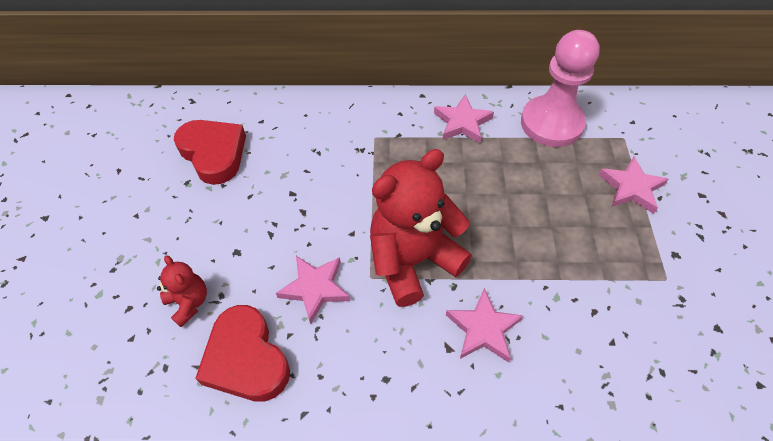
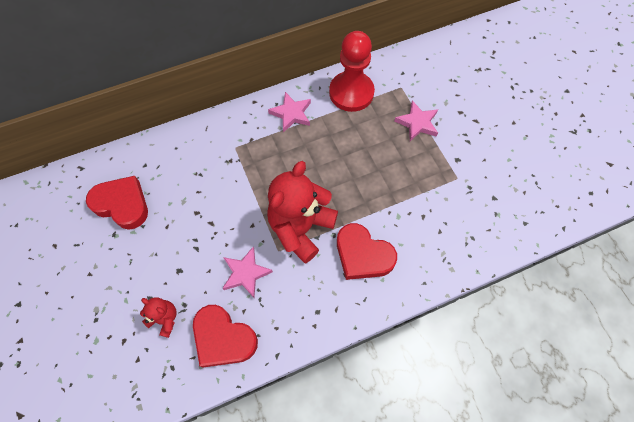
camera: 25 degrees left, 10 degrees up
pink star [446,288,523,362] -> red heart [337,223,397,280]
pink pawn [521,30,600,147] -> red pawn [329,31,375,112]

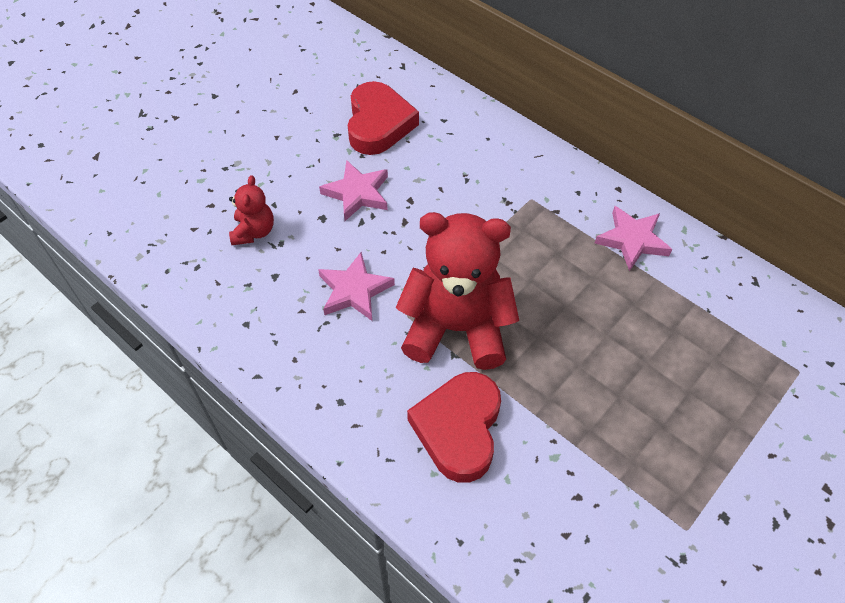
camera: 65 degrees right, 10 degrees down
red heart [193,305,258,368] -> none
red pawn [329,31,375,112] -> none
pink star [394,101,438,141] -> pink star moved to [319,160,388,221]

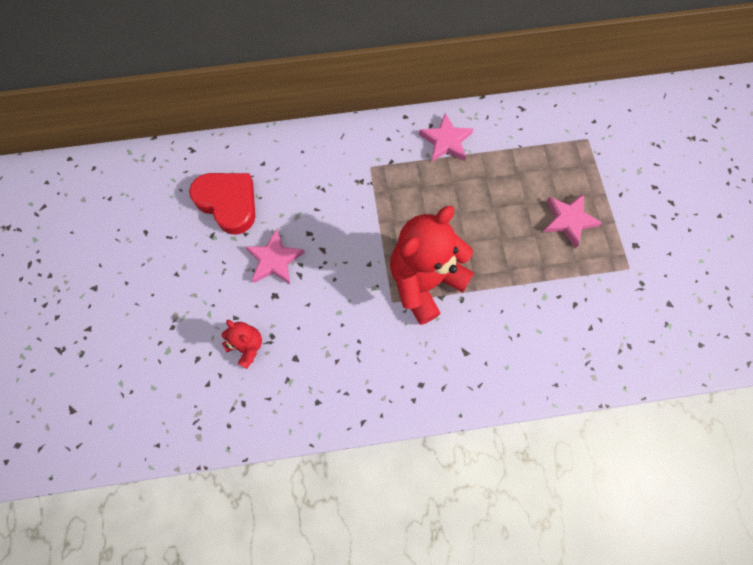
camera: 50 degrees left, 15 degrees up
pink star [318,252,395,321] -> pink star moved to [543,194,602,248]
red heart [407,372,501,483] -> none

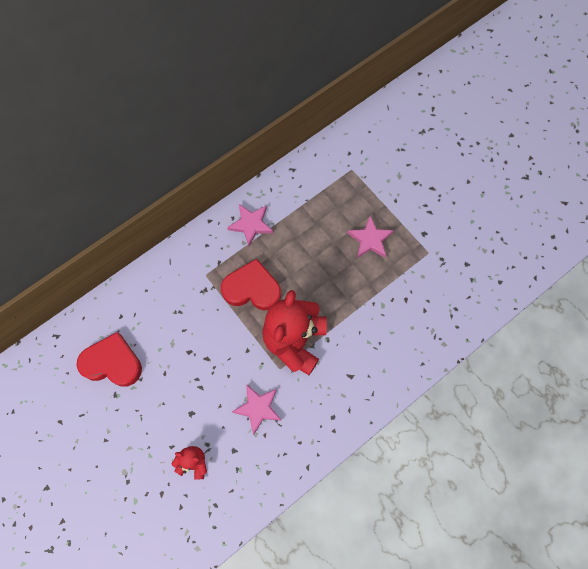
camera: 30 degrees left, 0 degrees up
pink star [245,229,305,284] -> pink star moved to [232,384,282,435]
none -> red heart [221,258,281,310]

